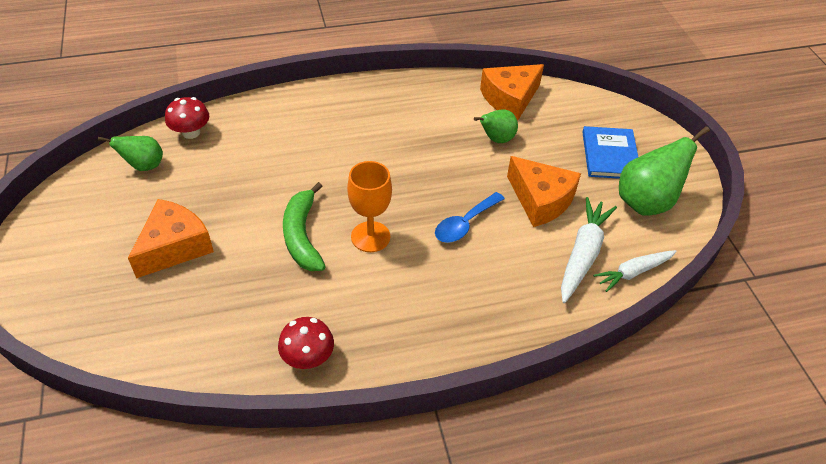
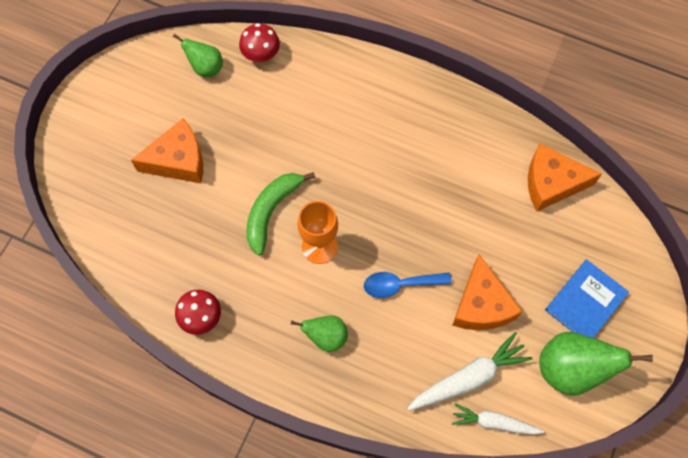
camera: 40 degrees right, 20 degrees up
green pear [474,109,518,143] -> green pear moved to [291,315,348,352]

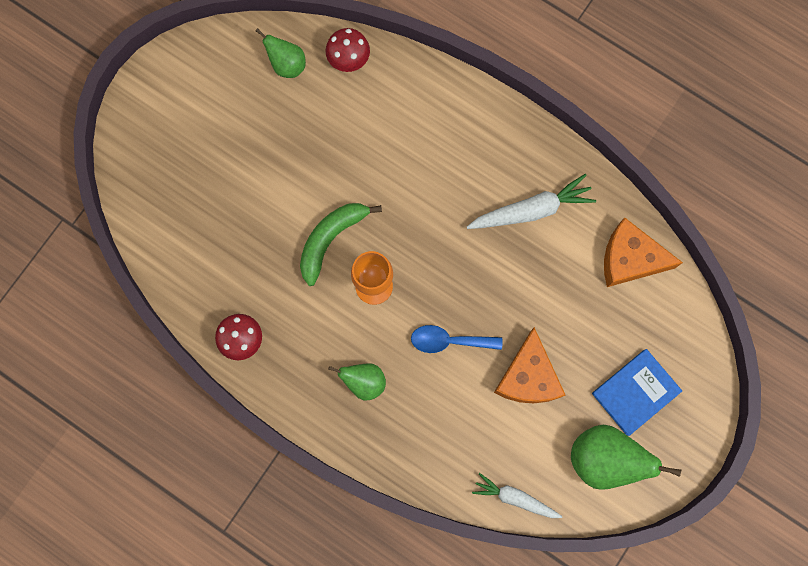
camera: 10 degrees right, 10 degrees up
orange cheese [131,118,203,183] -> none
white carrot [407,332,532,411] -> white carrot moved to [467,174,596,229]

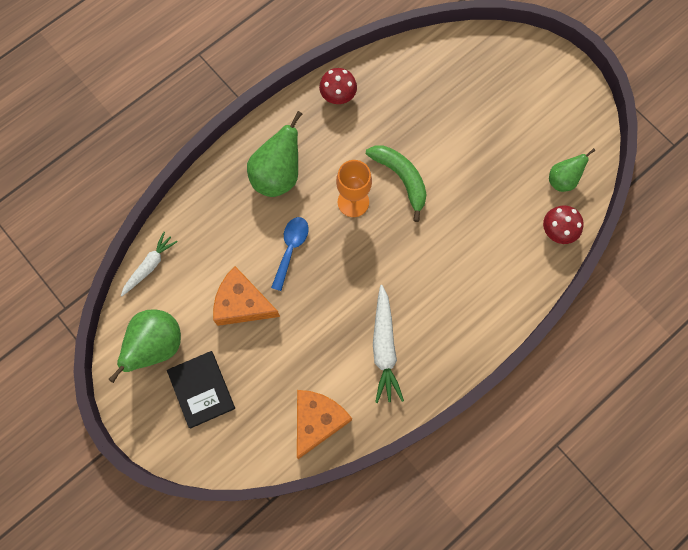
camera: 105 degrees right, 5 degrees down
green pear [328,364,386,400] -> green pear [247,111,302,197], size x1.68
blue book [592,349,682,436] -> black book [167,351,235,429]

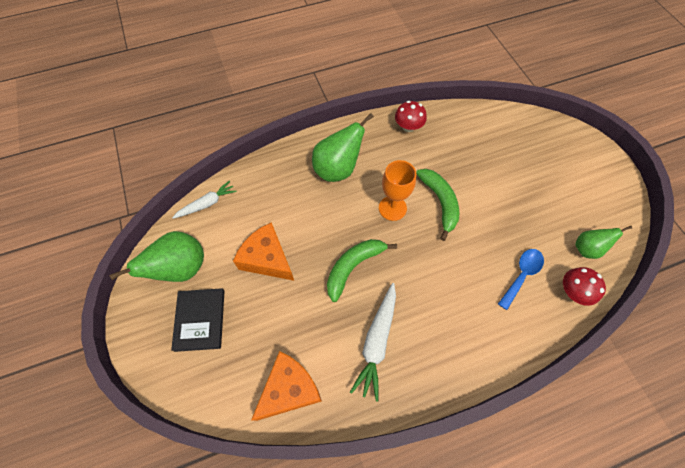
camera: 20 degrees right, 10 degrees down
blue spoon [271,217,309,291] -> blue spoon moved to [498,249,544,310]
none -> green banana [327,239,397,302]

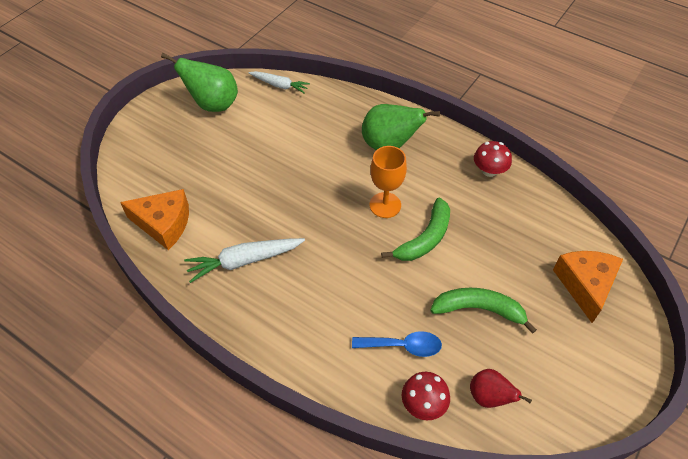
camera: 55 degrees right, 10 degrees down
black book [171,288,225,352] -> none
orange cheese [233,222,294,281] -> orange cheese moved to [553,251,623,323]
green banana [327,239,397,302] -> green banana moved to [430,288,537,334]
green pear [575,225,632,259] -> red pear [470,369,532,408]

